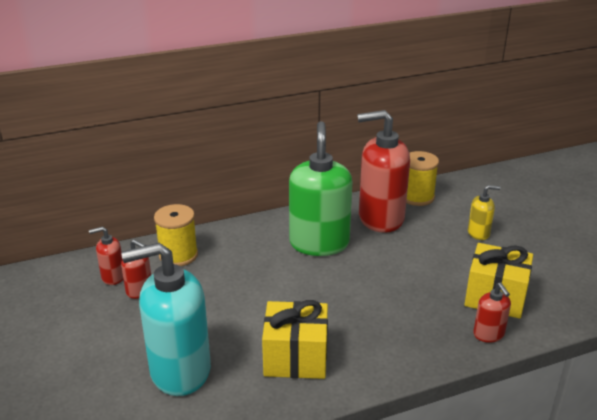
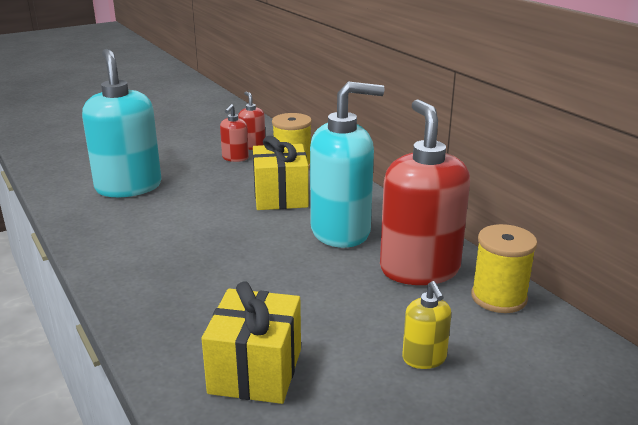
camera: 80 degrees right, 5 degrees down
yellow gift [262,300,328,379] -> yellow gift moved to [253,136,309,210]
green soap dispenser [289,121,352,256] -> turquoise soap dispenser [310,81,384,248]
red soap dispenser [473,282,511,343] -> none

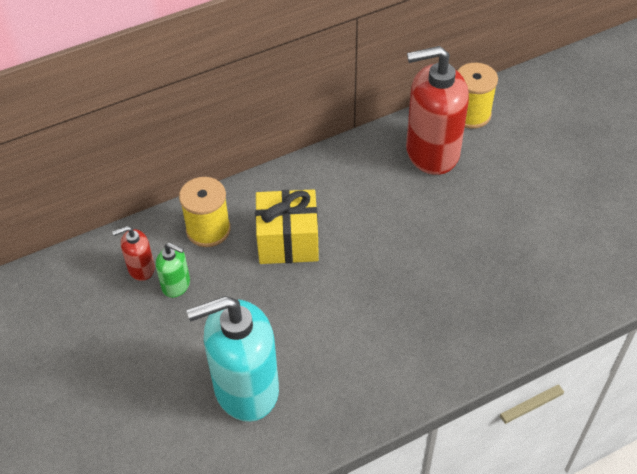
camera: 85 degrees left, 25 degrees up
yellow gift [201,281,301,404] -> none
red soap dispenser [220,104,249,162] -> green soap dispenser [156,243,190,298]
turquoise soap dispenser [310,81,384,248] -> none
yellow soap dispenser [402,281,451,369] -> none

